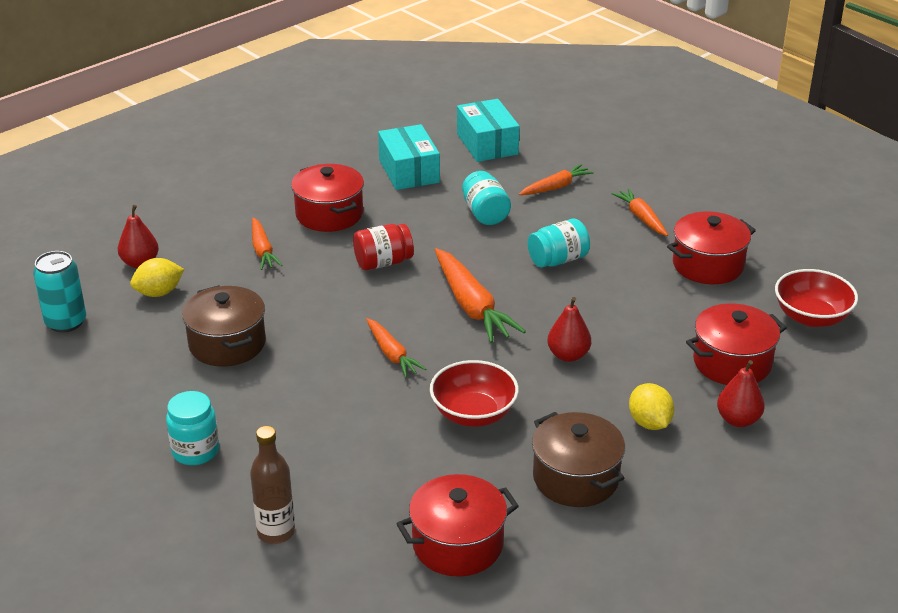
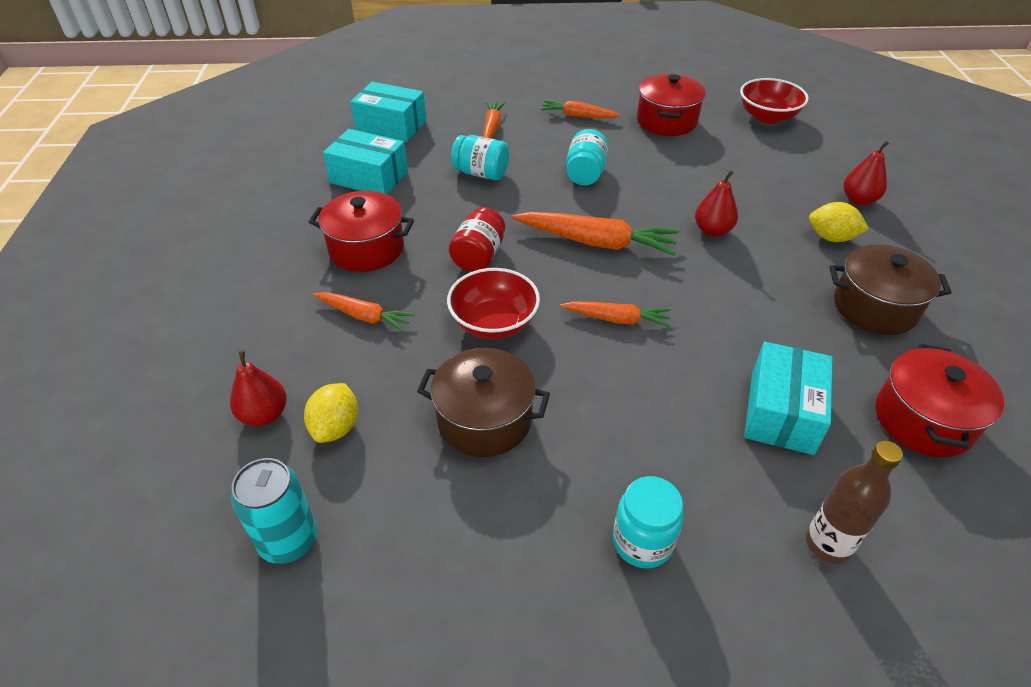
camera: 50 degrees left, 10 degrees up
red bowl [430,360,519,427] -> red bowl moved to [447,268,540,339]
red pot [686,303,787,385] -> none
none -> turquoise box [744,342,833,455]

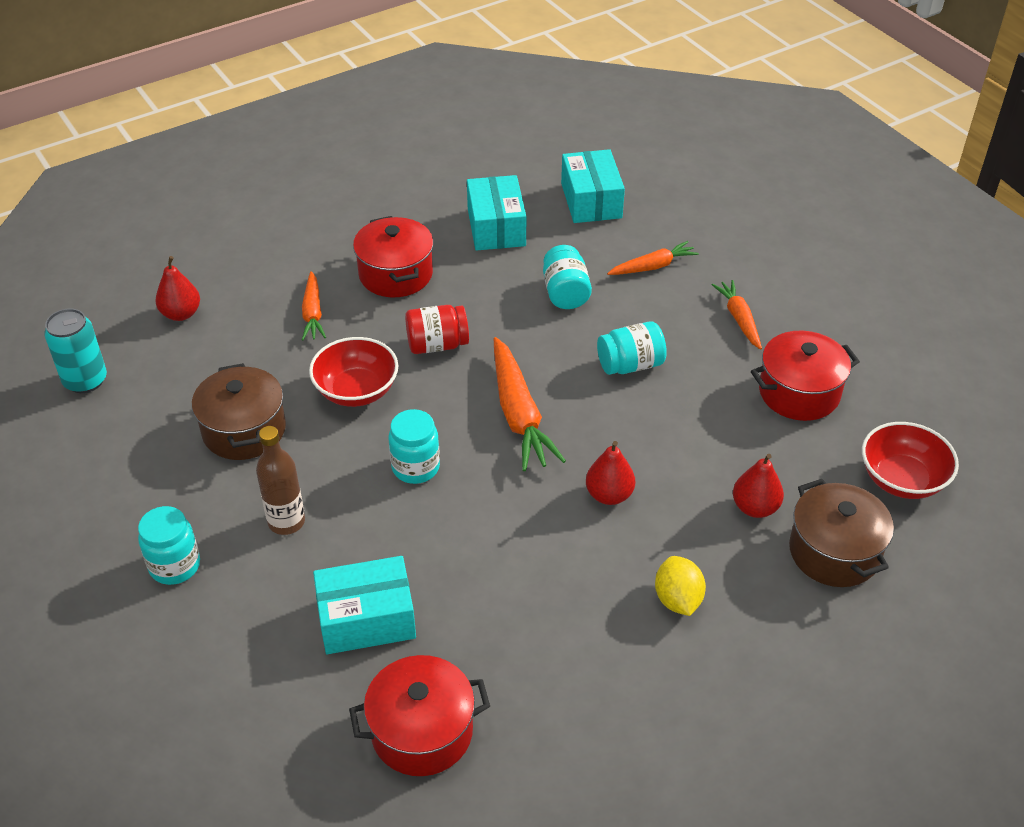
camera: 60 degrees right, 0 degrees up
yellow lemon [304,383,358,443] -> none
orange carrot [560,302,671,328] -> turquoise jar [389,409,440,484]
brown bottle [806,441,903,563] -> brown bottle moved to [256,426,305,535]
brown pot [829,244,951,335] -> brown pot moved to [789,479,894,587]
red pear [843,141,889,205] -> red pear moved to [733,454,784,518]

